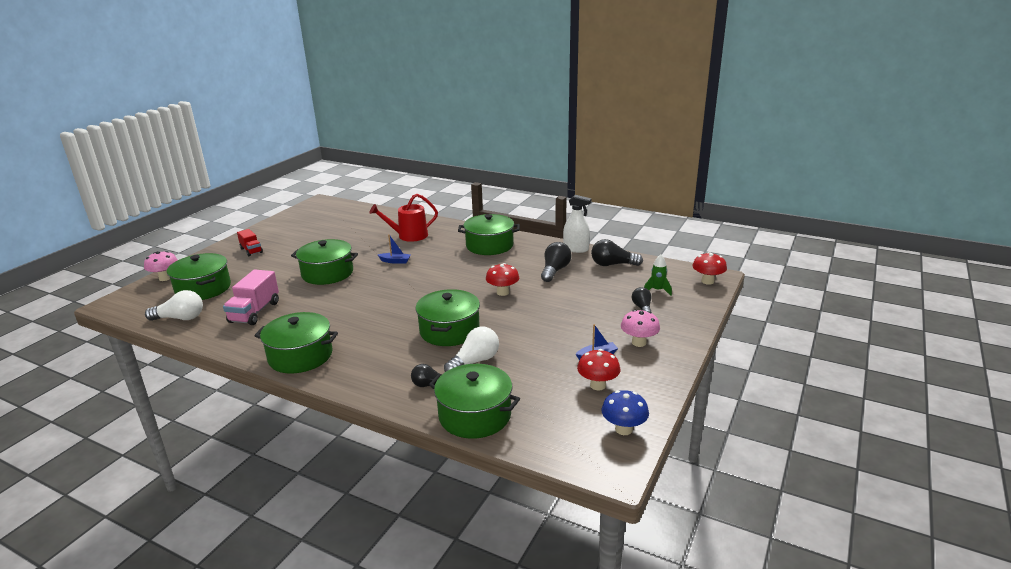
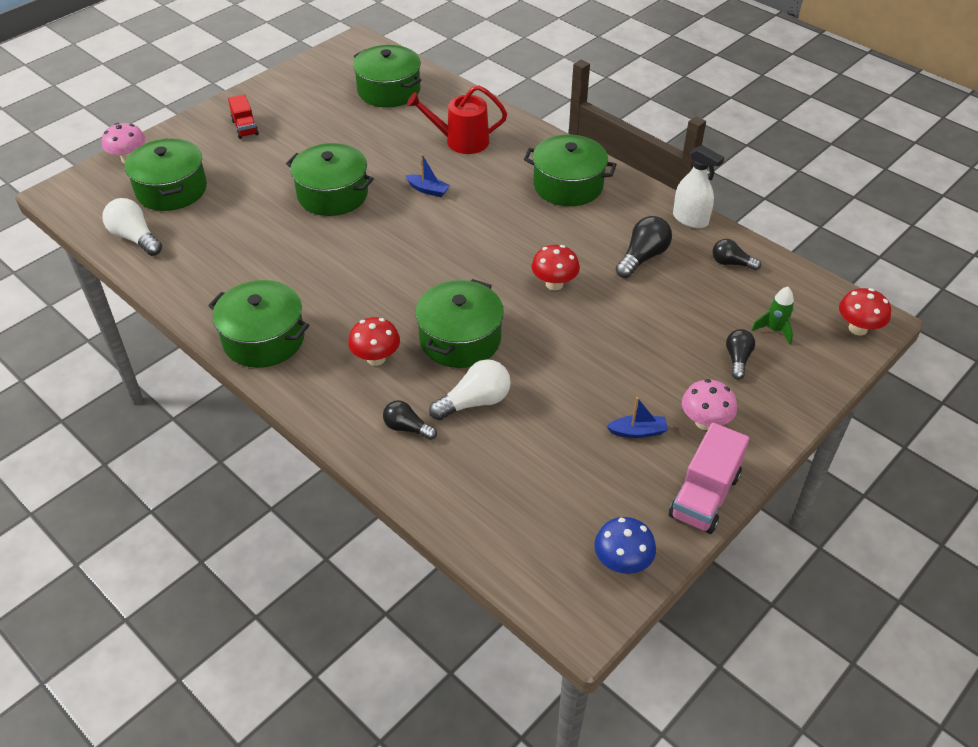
camera: 15 degrees right, 20 degrees up
white light bulb [145,290,203,321] -> white light bulb turned 150 degrees counterclockwise [103,198,162,256]
pink truck [223,269,279,325] -> pink truck moved to [669,423,750,534]
green pot [429,364,520,439] -> green pot moved to [353,45,421,108]
red mushroom [577,349,620,390] -> red mushroom moved to [348,317,400,366]
black light bulb [591,239,643,266] -> black light bulb [712,239,761,271], size x0.65

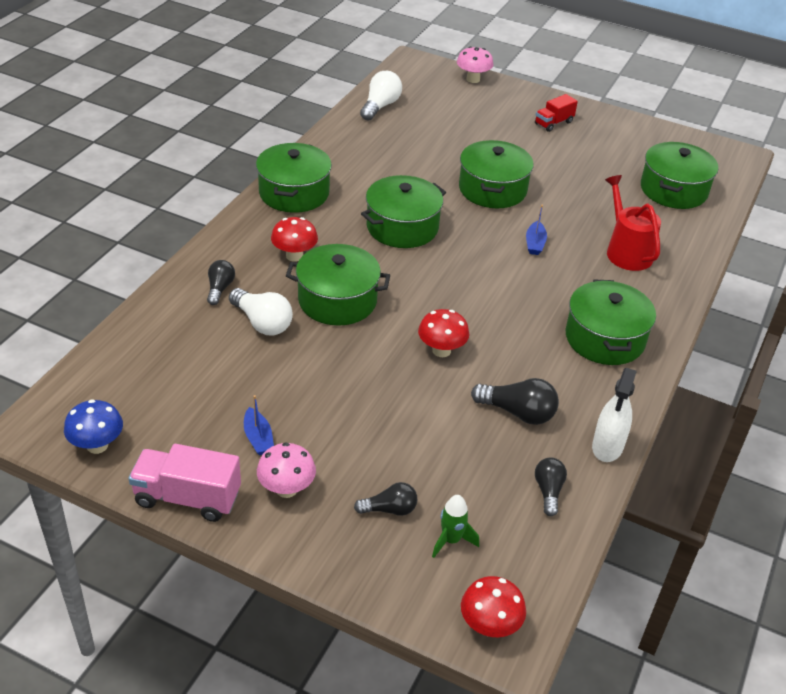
camera: 70 degrees right, 5 degrees down
green pot [125,138,207,211] -> green pot moved to [361,175,446,248]

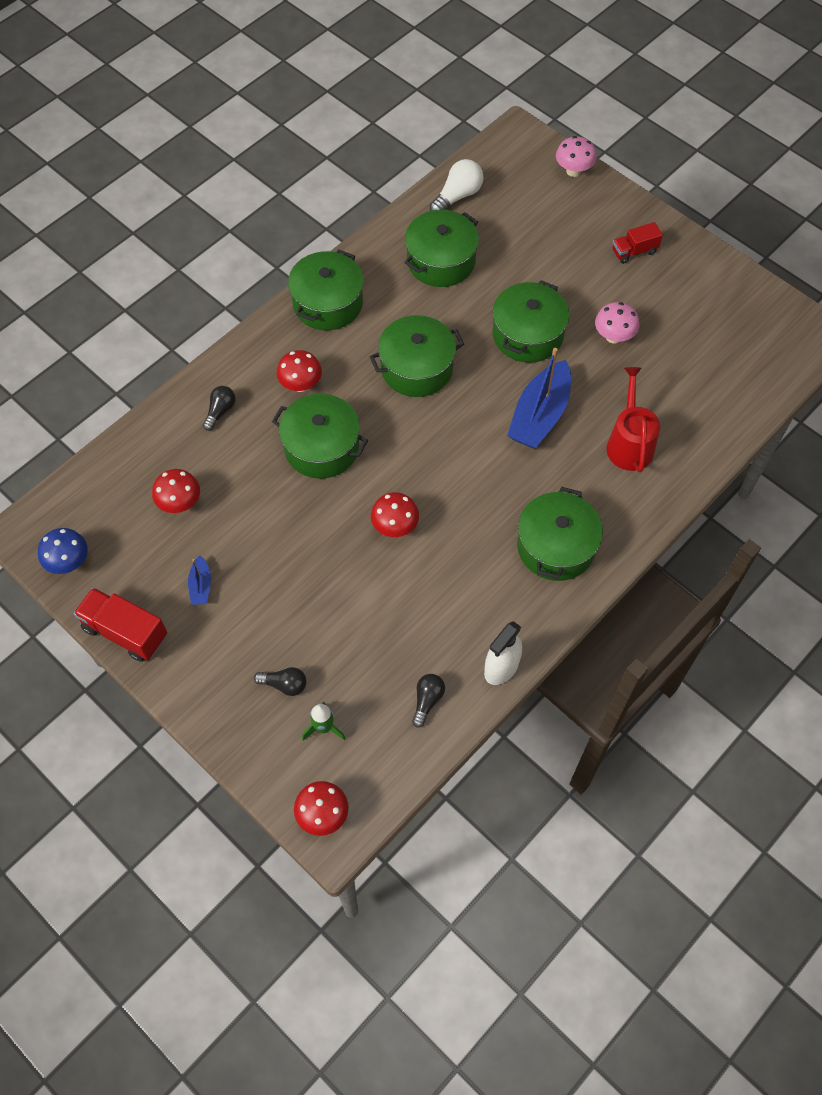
camera: 20 degrees right, 20 degrees up
pink truck [128,444,241,522] -> red truck [73,587,167,662]
white light bulb [229,288,293,335] -> none
pink mushroom [257,442,316,498] -> pink mushroom moved to [595,302,639,344]
black light bulb [471,378,559,425] -> none
blue boat [526,205,547,255] -> blue boat [507,348,571,448], size x2.16
green pot [641,142,718,209] -> green pot moved to [404,210,479,287]
none -> red mushroom [152,469,200,513]

